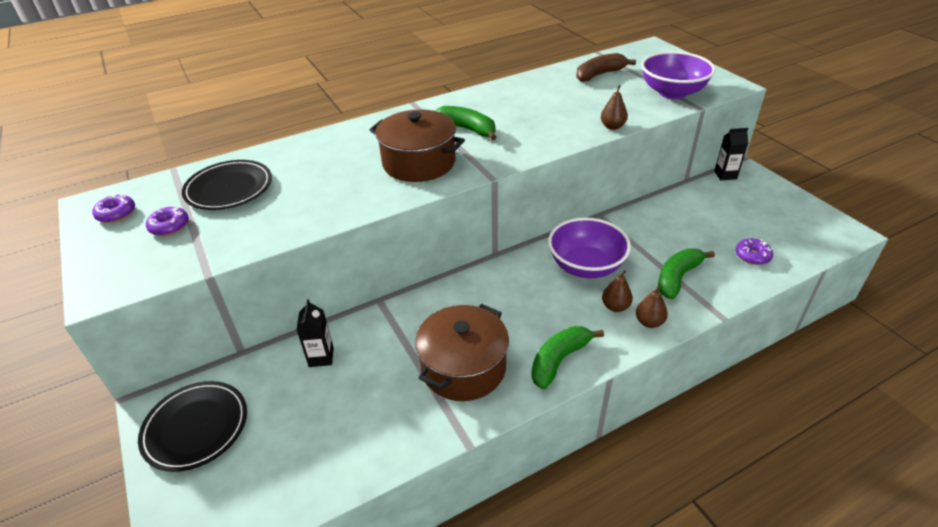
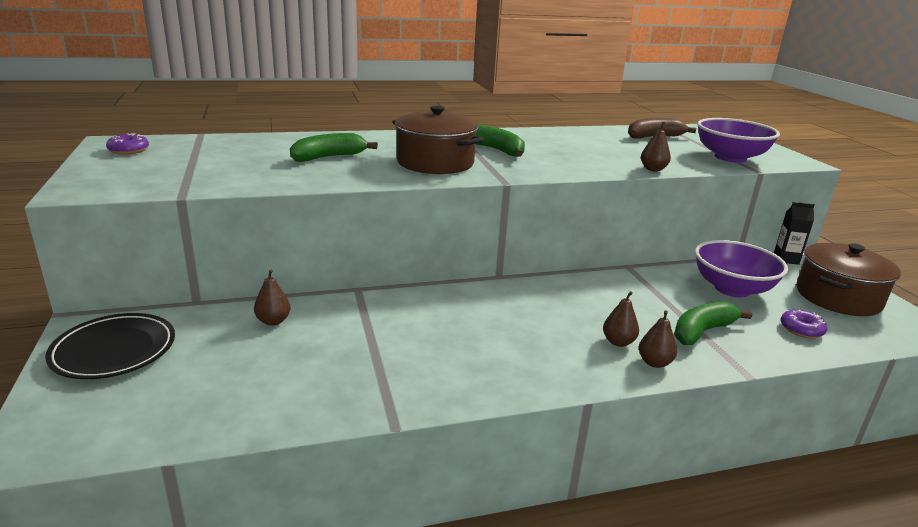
camera: 10 degrees right, 15 degrees down
purple donut [146,206,189,236] -> none
black plate [182,160,272,210] -> none
black carton [296,299,334,367] -> brown pear [254,269,291,326]
brown pot [415,304,509,401] -> brown pot moved to [797,243,901,316]
green banana [531,326,604,389] -> green banana moved to [290,133,378,162]
purple bowl [548,217,631,278] -> purple bowl moved to [695,240,788,298]

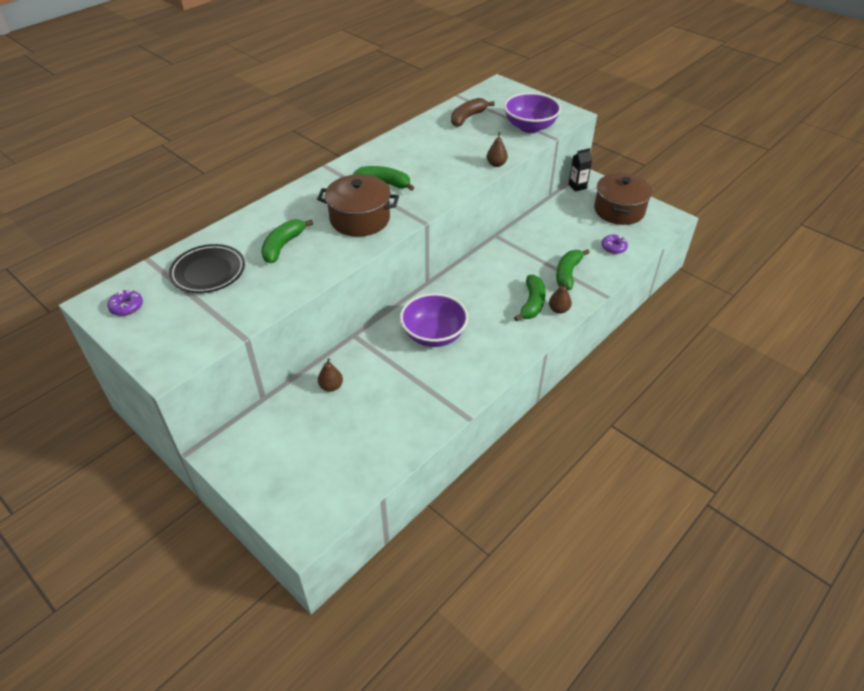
camera: 30 degrees left, 20 degrees up
black plate [45,313,175,379] -> black plate moved to [169,244,245,293]
brown pear [603,291,639,347] -> green banana [514,275,546,322]
purple bowl [695,240,788,298] -> purple bowl moved to [400,293,468,347]

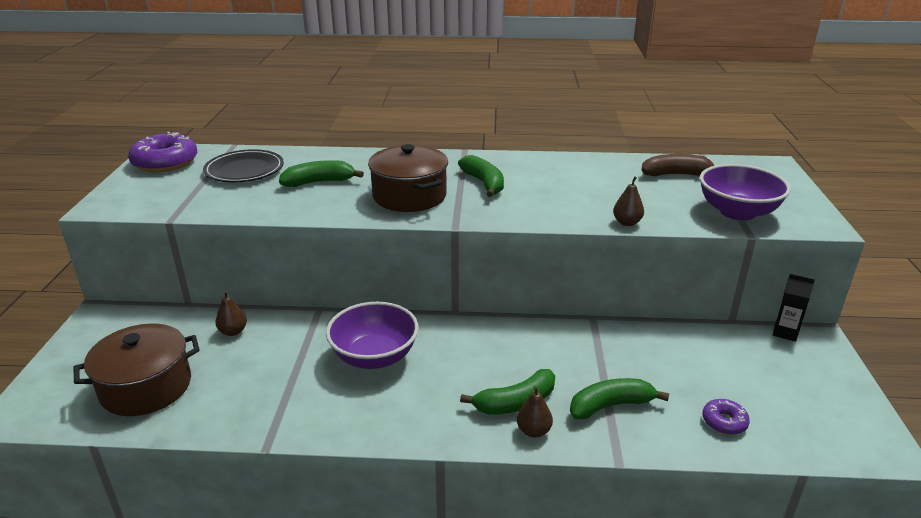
camera: 50 degrees right, 15 degrees down
purple donut [108,289,143,316] -> purple donut [128,132,197,172], size x1.98
brown pot [594,173,652,225] -> brown pot moved to [74,323,200,416]

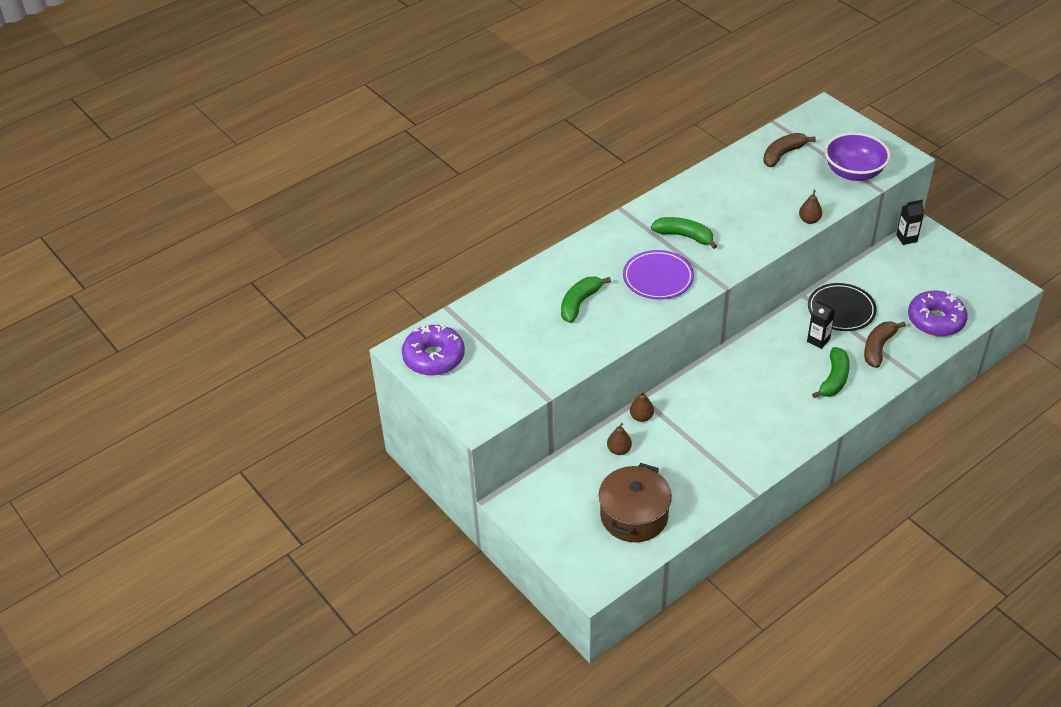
camera: 40 degrees left, 15 degrees up
black plate [203,149,284,183] -> black plate moved to [808,283,877,331]
purple bowl [326,302,419,369] -> none
brown pot [368,144,448,212] -> purple plate [623,250,694,300]
brown pear [517,386,553,438] -> brown pear moved to [630,391,654,422]
green banana [570,378,669,420] -> brown banana [864,321,906,368]
purple donut [702,399,750,435] -> purple donut [908,291,968,336], size x1.98
none -> black carton [807,300,835,349]

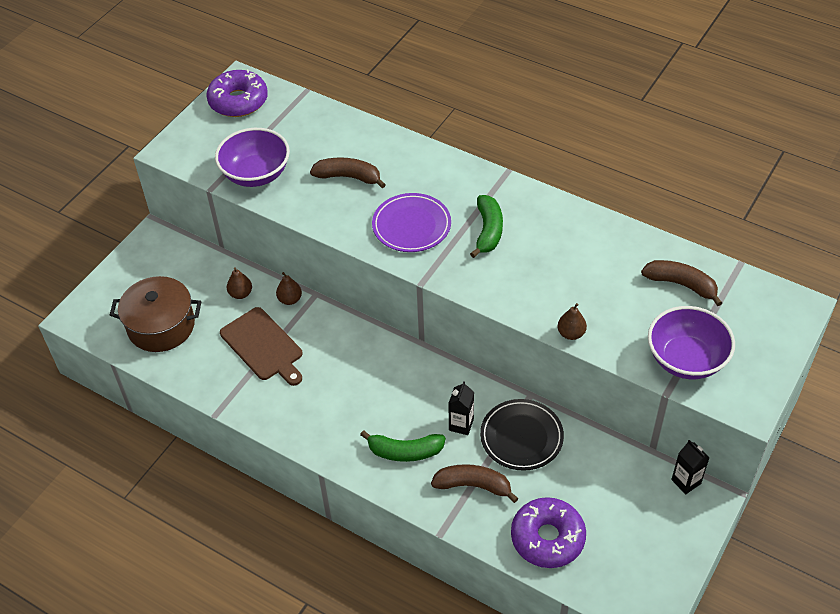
camera: 70 degrees right, 5 degrees up
green banana [561,277,611,323] -> brown banana [310,157,386,188]
none -> purple bowl [215,128,290,187]
none -> brown cutting board [220,307,303,386]

